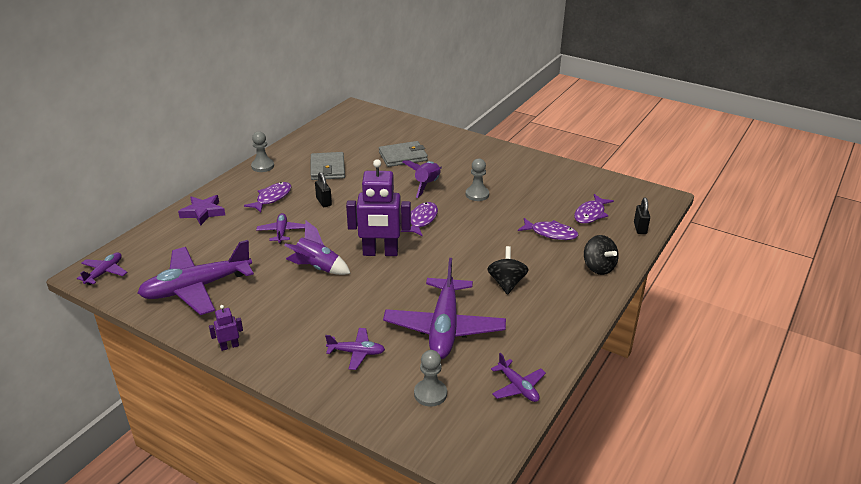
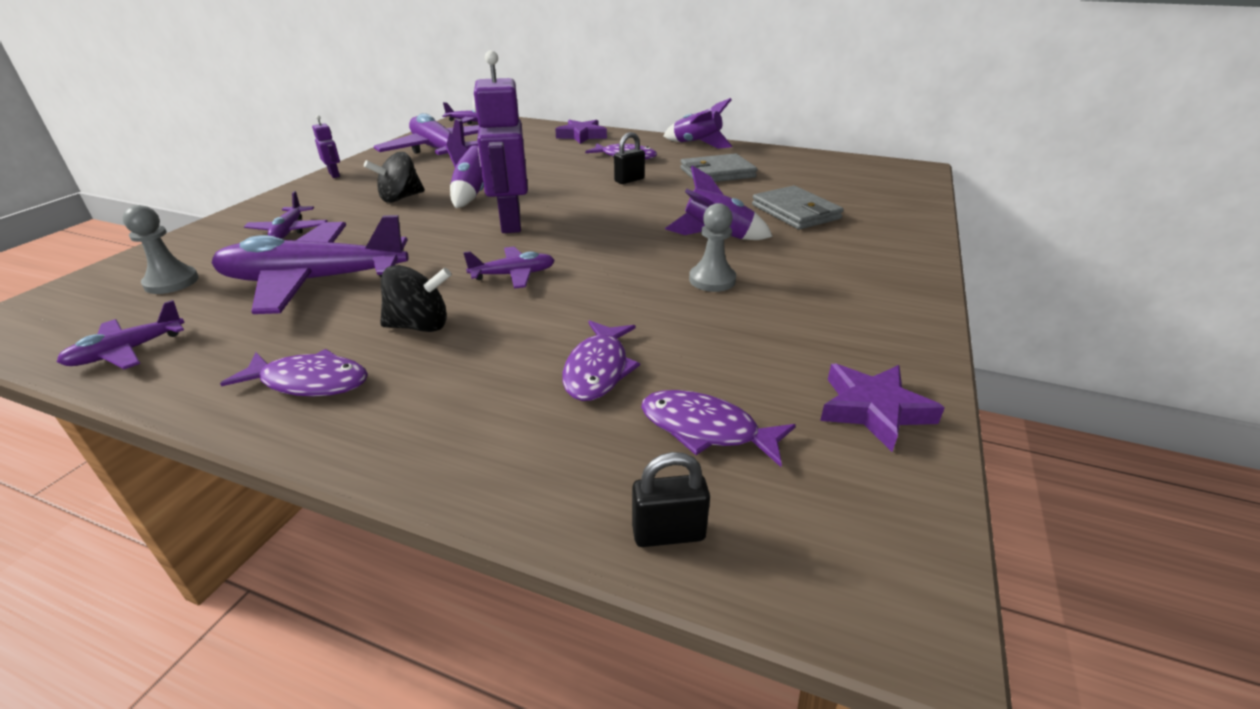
camera: 80 degrees right, 0 degrees up
grey pawn [251,131,274,172] -> purple rocket [664,98,733,149]
purple plane [256,213,305,244] -> purple plane moved to [463,247,555,289]
purple fish [401,202,438,237] -> purple fish moved to [220,349,368,397]
black spinning top [584,235,619,275] -> black spinning top moved to [364,152,425,203]
none -> purple star [820,364,945,452]

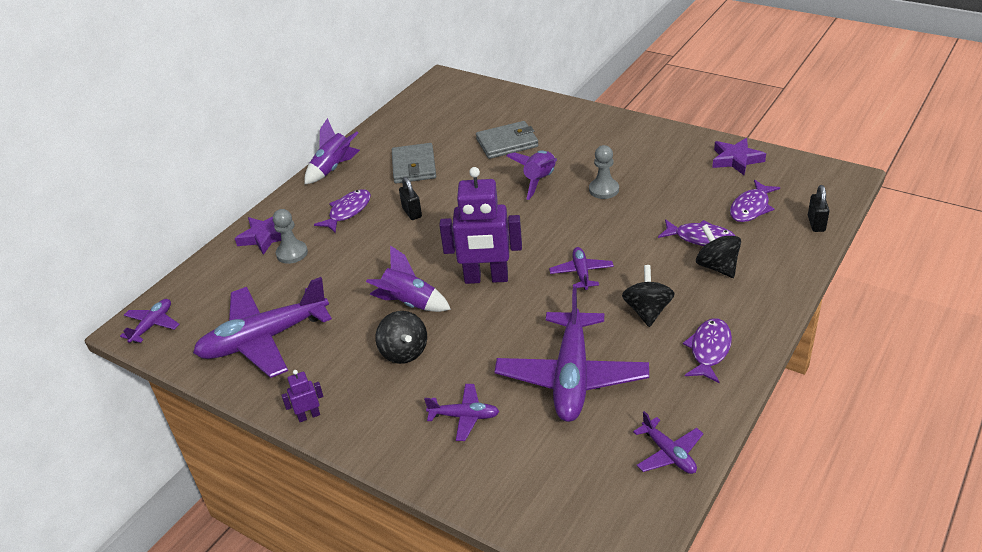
camera: 75 degrees left, 5 degrees up
grey pawn [122,205,199,294] -> grey pawn moved to [273,209,308,264]
none -> black spinning top [696,224,741,278]

